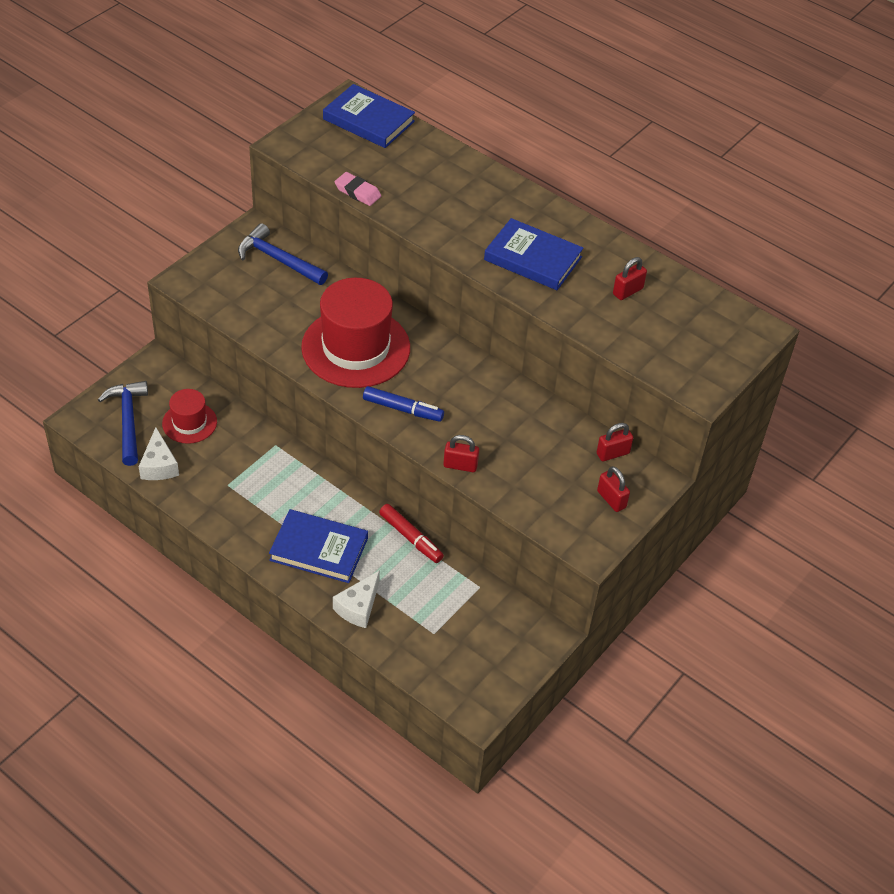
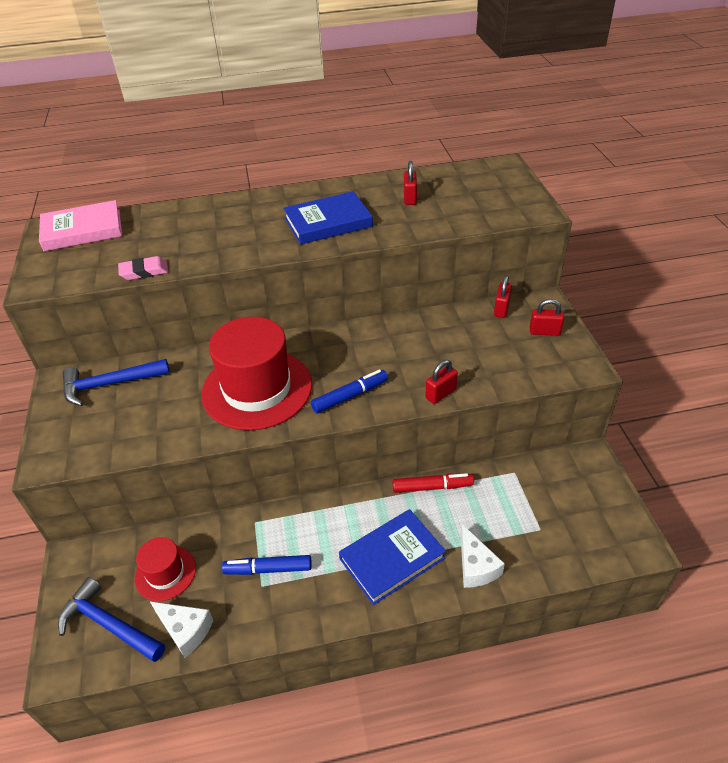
camera: 45 degrees left, 5 degrees down
blue book [323,84,415,148] -> pink book [39,200,122,251]
none -> blue marker [222,555,312,575]

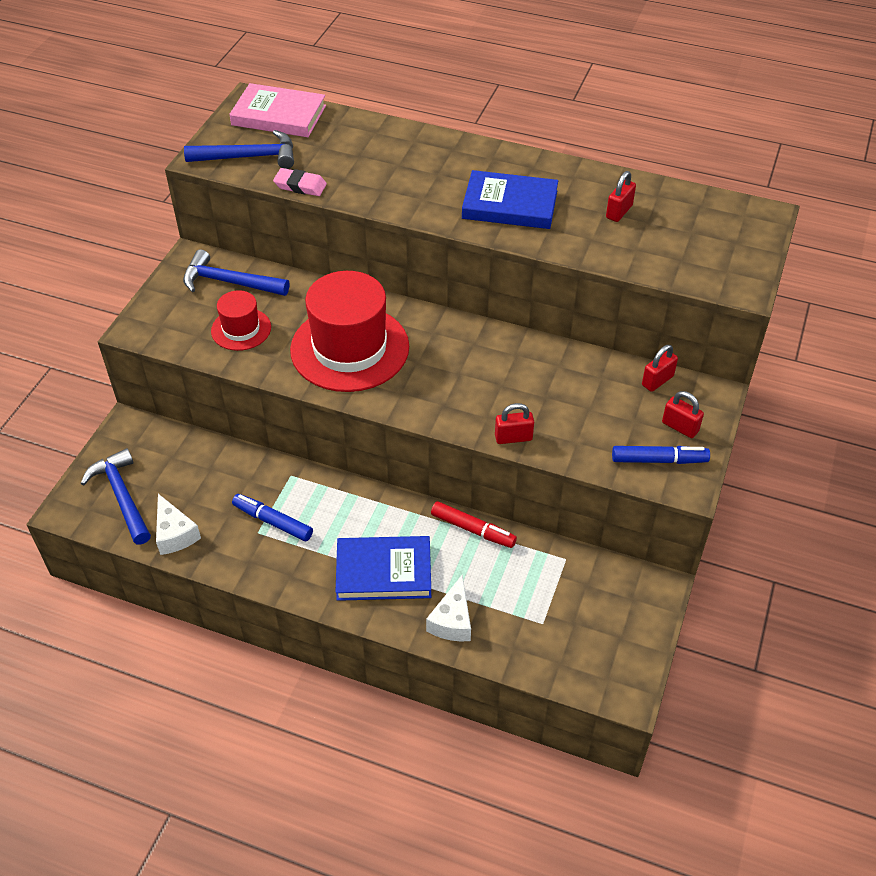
camera: 30 degrees right, 5 degrees up
red hat [135,537,196,601] -> red hat moved to [211,290,271,351]
blue marker [311,369,388,413] -> blue marker moved to [612,446,710,464]
none -> blue hammer [184,130,294,169]

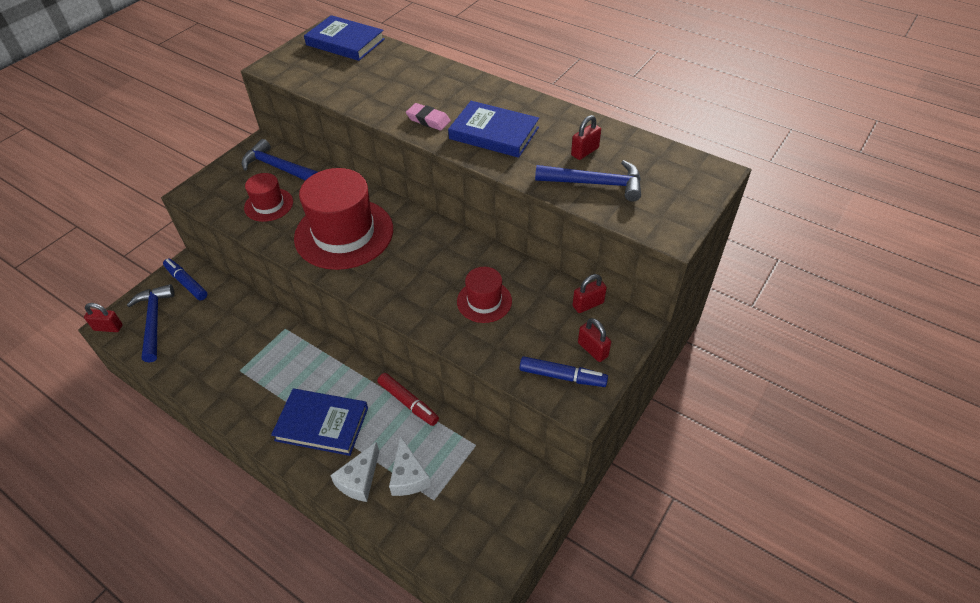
camera: 15 degrees right, 0 degrees up
white cheese [156,494,201,555] -> white cheese moved to [389,436,431,496]
blue hammer [184,130,294,169] -> blue hammer moved to [535,160,641,202]
pink book [229,83,326,137] -> blue book [304,15,385,61]
blue marker [232,494,313,541] -> blue marker moved to [163,259,208,300]
pink eraser [273,168,327,196] -> pink eraser moved to [406,103,451,131]
red padlock [495,403,534,444] -> red padlock moved to [84,303,123,332]
none -> red hat [457,267,512,323]

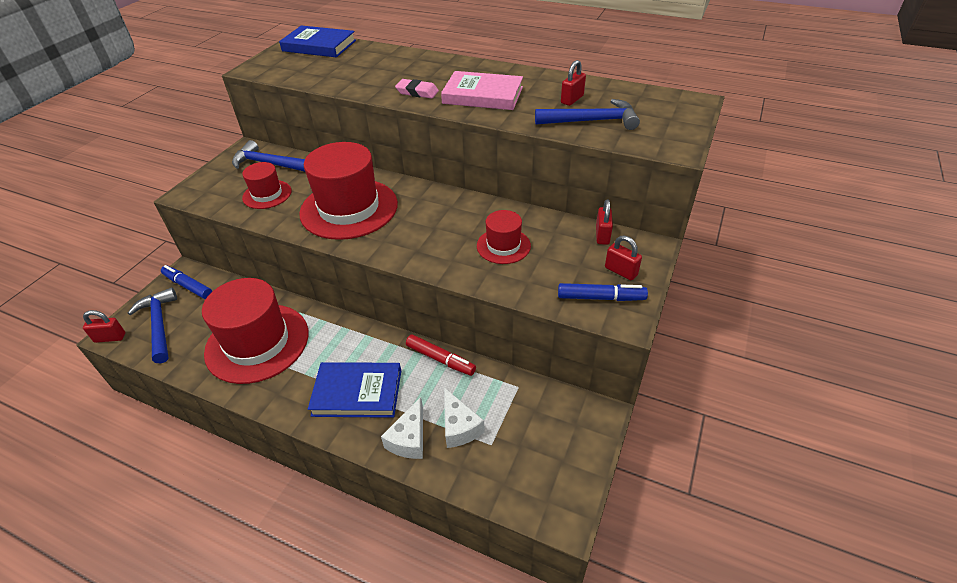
camera: 10 degrees left, 5 degrees down
blue book [448,101,539,158] -> pink book [441,71,523,110]
red padlock [573,274,607,313] -> red padlock turned 45 degrees counterclockwise [596,199,613,245]
none -> red hat [202,278,308,384]

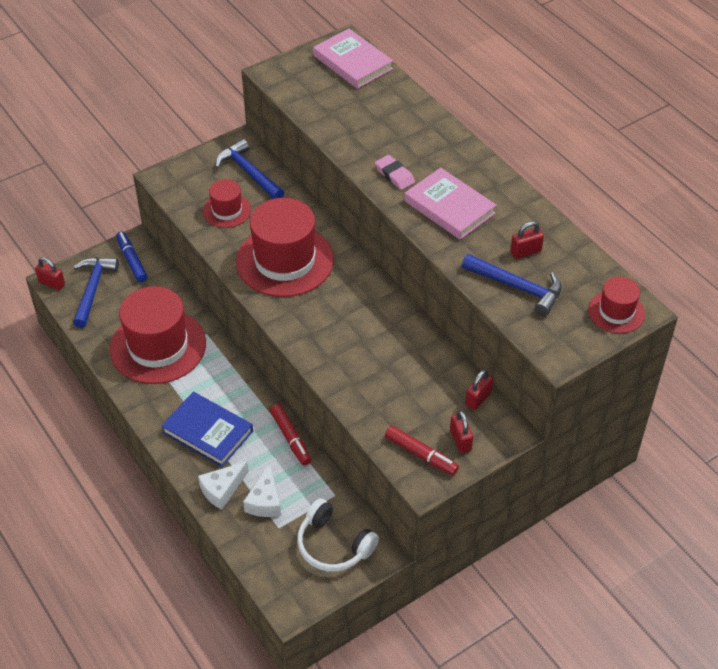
camera: 30 degrees right, 5 degrees up
blue book [279,25,356,57] -> pink book [313,29,393,89]
red hat [477,210,531,264] -> red hat moved to [588,277,645,333]
blue marker [558,283,648,301] -> red marker [385,425,459,475]
none -> white headphones [297,498,379,572]

